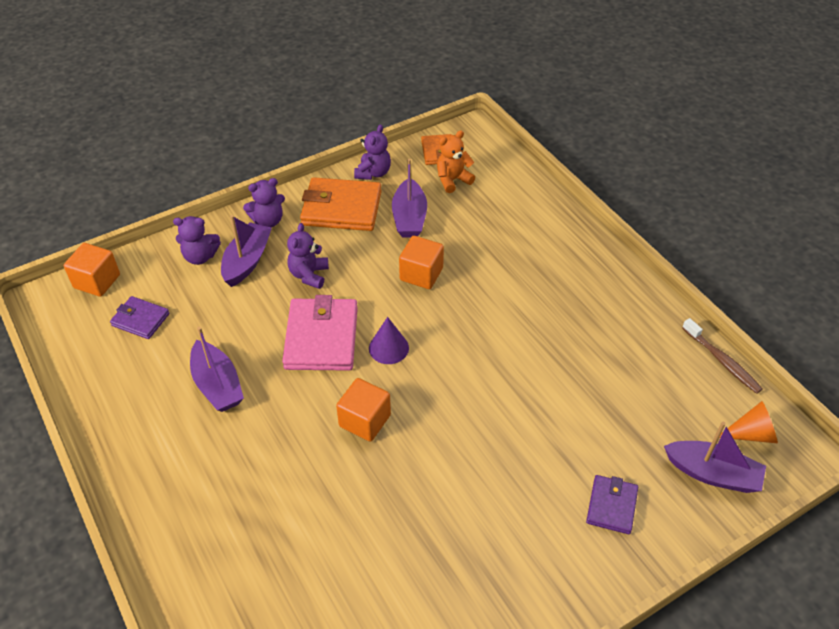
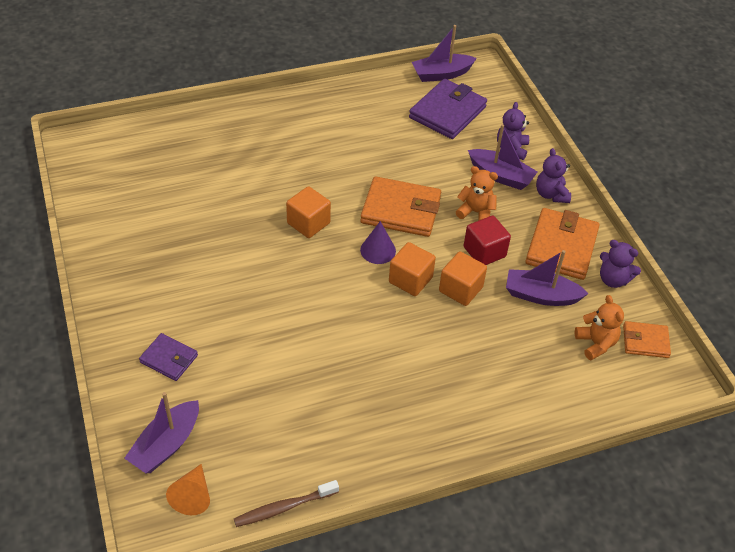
camera: 100 degrees right, 0 degrees up
orange cube [64,243,120,297] -> orange cube moved to [389,242,436,296]
purple wallet [110,296,170,339] -> purple wallet [409,79,487,139], size x1.79
purple boat [190,327,244,412] -> purple boat moved to [412,25,477,82]
pink wallet [282,295,358,371] -> orange wallet [360,176,441,237]
purple teddy bear [287,223,329,289] -> orange teddy bear [456,166,498,221]
none -> red cube [464,215,511,265]

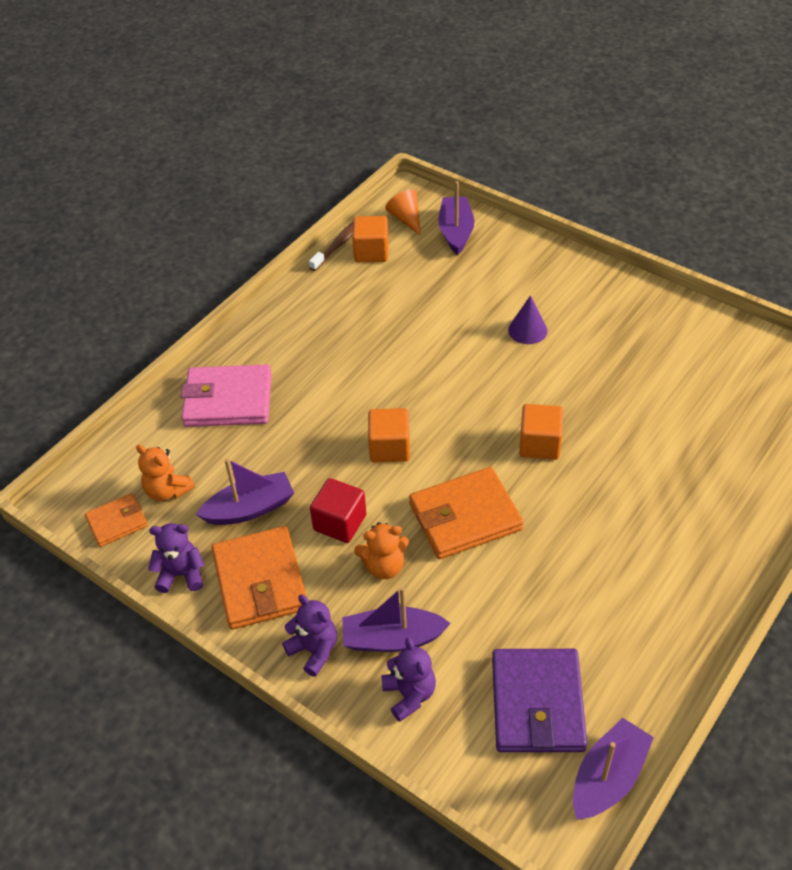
camera: 150 degrees right, 0 degrees up
purple wallet [139,333,198,381] -> none
purple cone [360,221,396,264] -> purple cone moved to [508,295,548,344]
orange cube [439,251,487,306] -> orange cube moved to [352,216,389,262]
none -> pink wallet [181,365,272,427]

